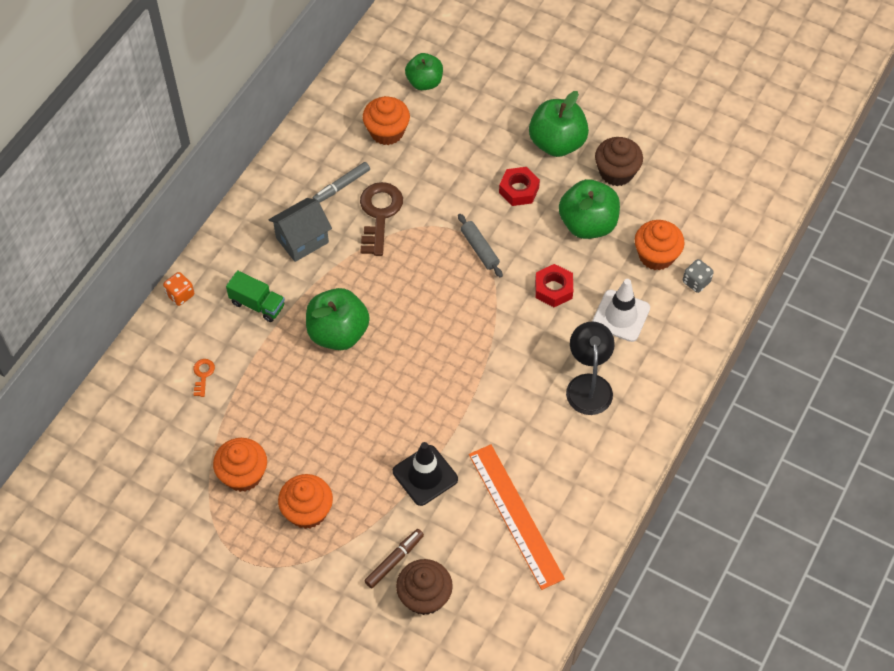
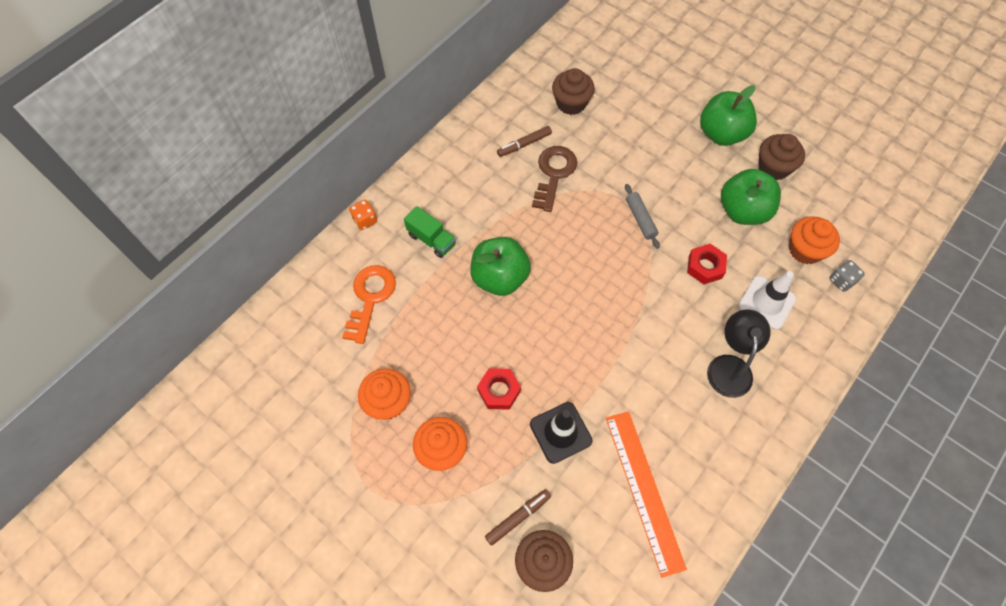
camera: 10 degrees right, 5 degrees up
orange key [193,359,215,397] -> orange key [342,265,396,344], size x2.16
grey house [268,198,332,262] -> none
grey marker [313,162,370,203] -> brown marker [497,126,552,157]
orange cupcake [363,96,410,145] -> brown cupcake [552,68,595,115]
green apple [405,53,443,90] -> none
red nut [499,167,540,206] -> red nut moved to [477,368,521,410]

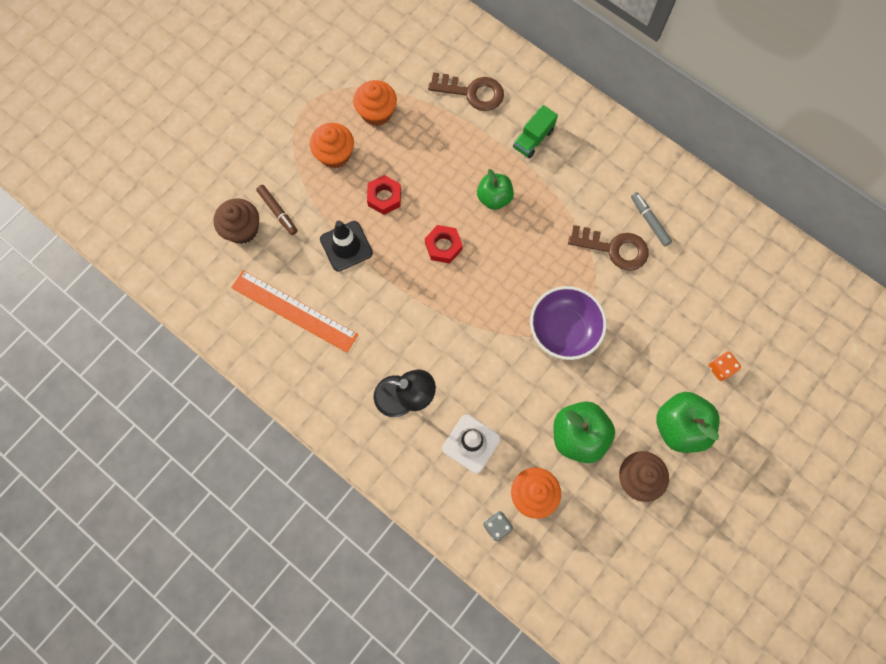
camera: 90 degrees right, 10 degrees up
orange key [342,265,396,344] -> brown key [428,72,504,111]
orange dice [349,200,377,230] -> orange dice moved to [708,352,741,381]
green apple [470,237,531,296] -> green apple [477,169,514,210], size x0.66
brown marker [497,126,552,157] -> grey marker [631,192,672,246]
brown cupcake [552,68,595,115] -> none
orange ruler [606,411,687,578] -> orange ruler turned 45 degrees clockwise [231,270,359,353]
grey rolling pin [625,184,660,249] -> purple bowl [530,286,607,360]
red nut [687,244,727,284] -> red nut moved to [425,225,463,263]

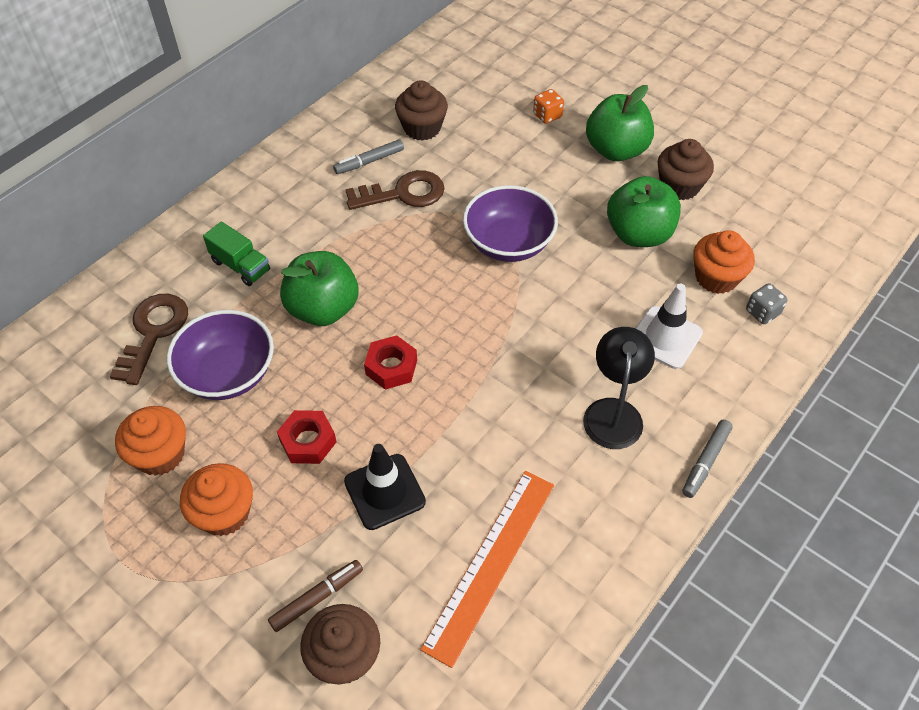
camera: 90 degrees left, 20 degrees down
green apple [477,169,514,210] -> green apple [280,251,358,326], size x1.51
brown key [568,225,649,271] -> brown key turned 60 degrees clockwise [345,170,444,210]
none -> purple bowl [167,310,274,400]
none -> brown cupcake [395,80,448,141]
none -> grey marker [682,420,733,498]

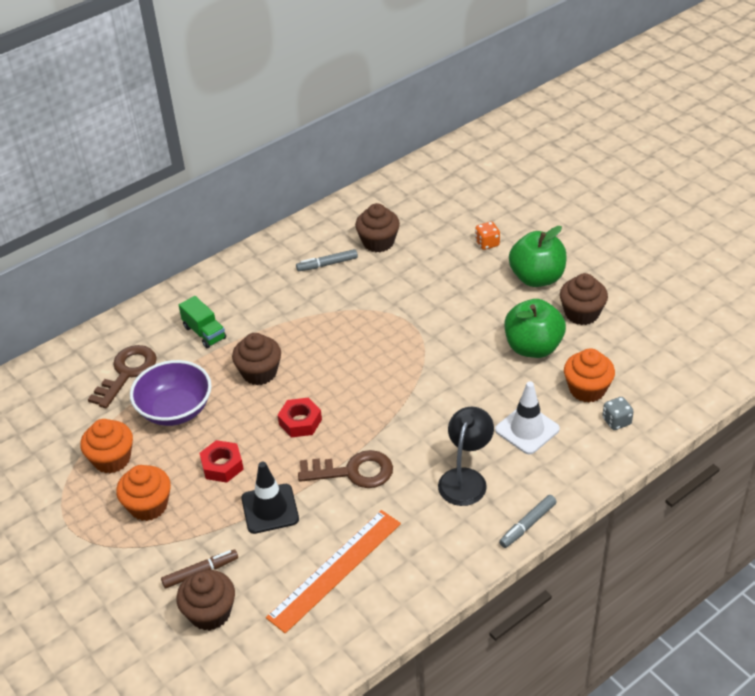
camera: 15 degrees right, 10 degrees down
green apple [280,251,358,326] -> brown cupcake [232,333,281,385]
brown key [345,170,444,210] -> brown key moved to [298,450,393,488]
purple bowl [463,185,558,262] -> none

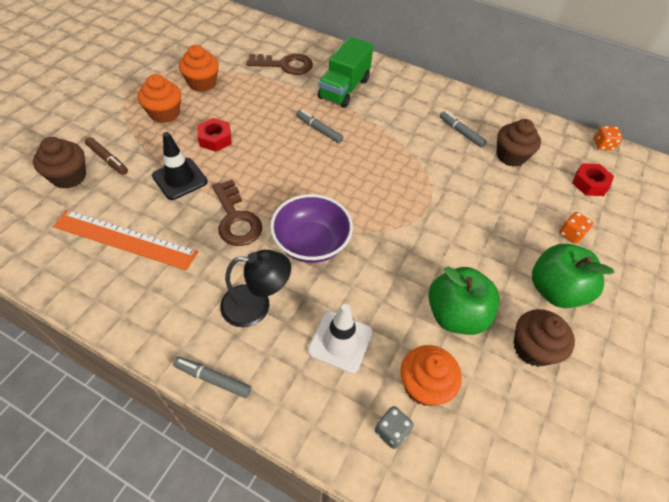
camera: 60 degrees right, 10 degrees up
purple bowl [130,360,212,426] -> purple bowl moved to [270,194,353,263]
green truck [179,296,226,348] -> green truck [318,37,373,108], size x1.60
brown cupcake [232,333,281,385] -> grey marker [296,110,343,143]
red nut [278,397,322,438] -> red nut moved to [572,163,614,196]
none -> orange dice [594,126,623,150]

